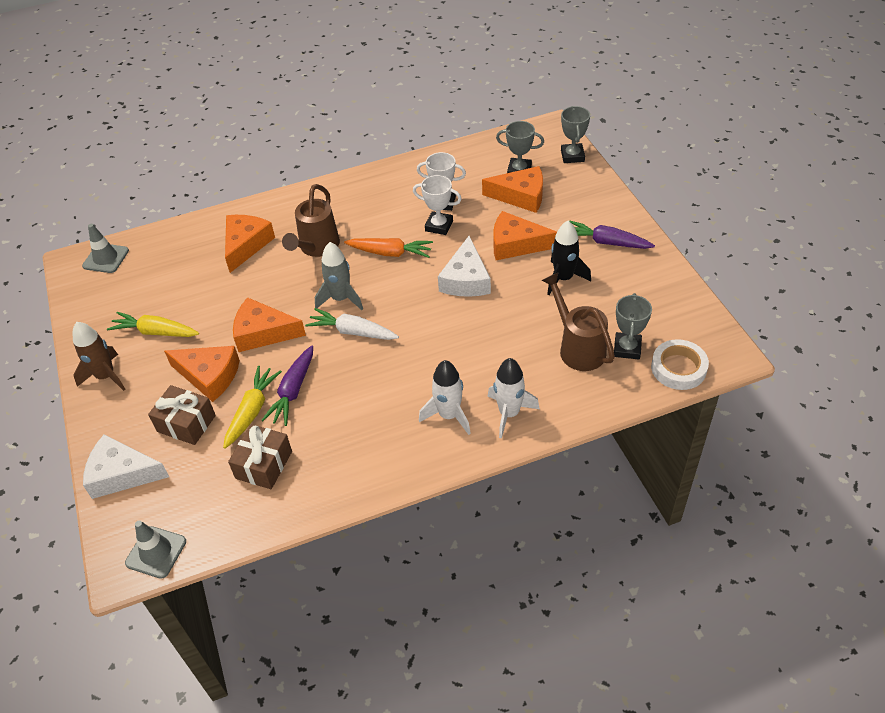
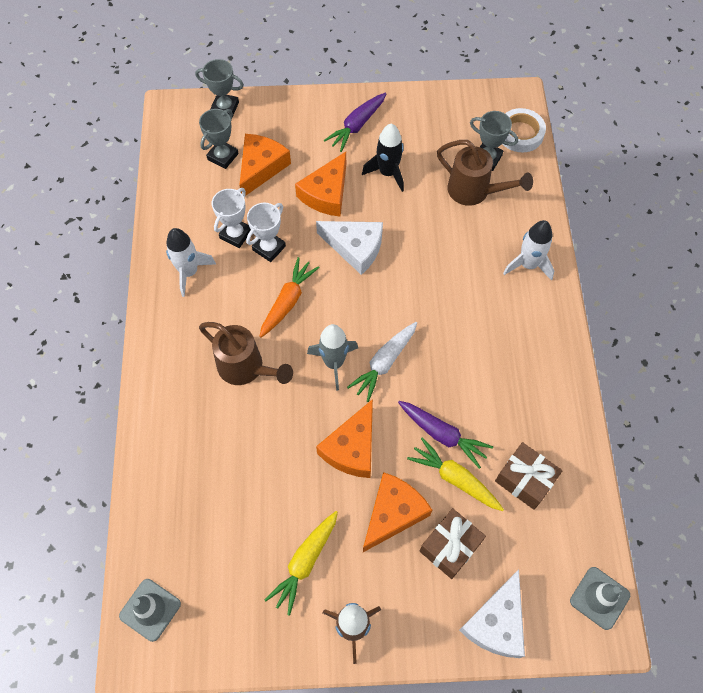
camera: 75 degrees left, 15 degrees up
orange cheese [225,215,275,273] -> none
white rocket [419,360,471,435] -> white rocket moved to [166,228,216,297]
brown watering can [542,272,615,371] -> brown watering can turned 135 degrees counterclockwise [437,140,533,206]

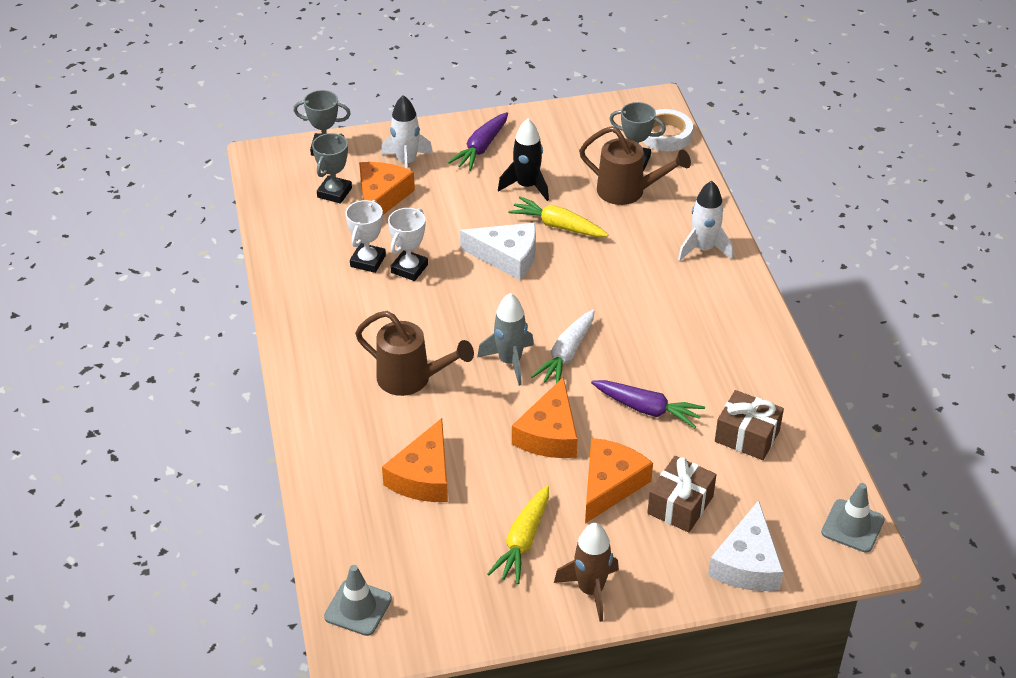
camera: 10 degrees left, 20 degrees down
white rocket [166,228,216,297] -> white rocket moved to [381,95,433,169]
orange carrot [259,257,320,338] -> none
orange cheese [295,152,346,217] -> orange cheese moved to [382,418,448,502]
yellow carrot [407,437,504,511] -> yellow carrot moved to [509,196,608,237]

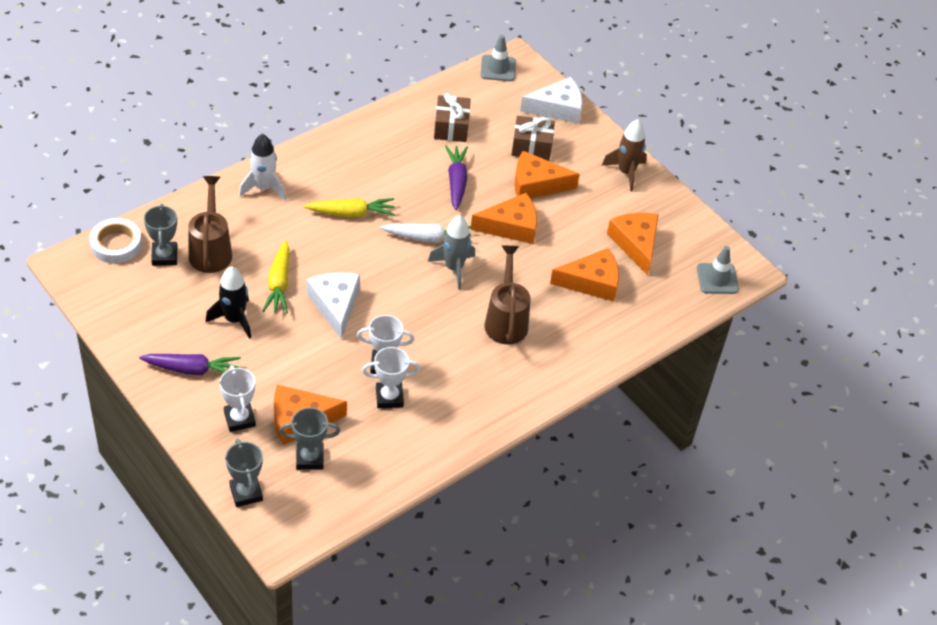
camera: 120 degrees left, 5 degrees up
white rocket [381,95,433,169] -> white trophy [219,365,256,432]
yellow carrot [487,485,549,584] -> yellow carrot moved to [303,198,395,217]
none -> orange cheese [607,213,659,275]

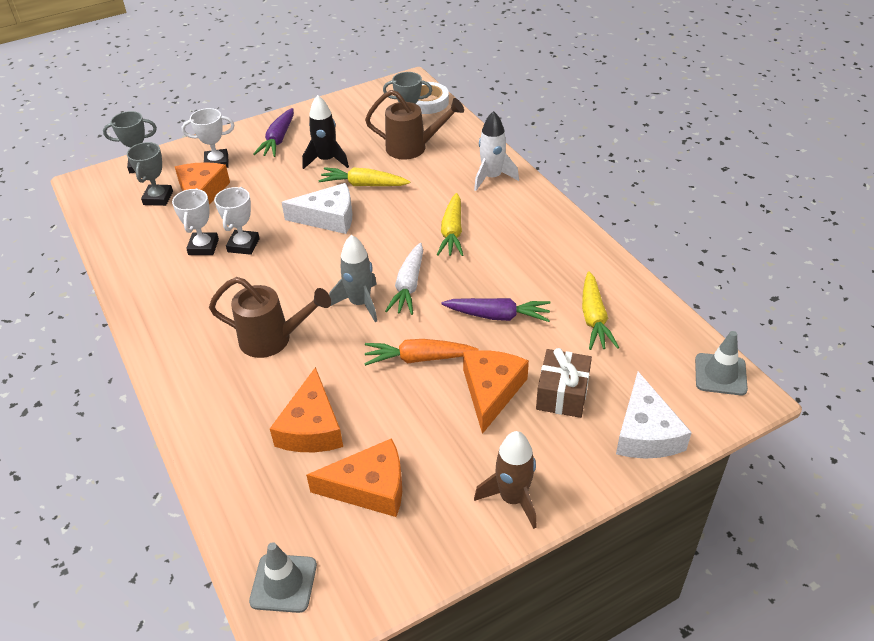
camera: 105 degrees right, 5 degrees down
brown gift [434,93,471,142] -> yellow carrot [582,271,619,350]
orange cheese [470,193,537,244] -> orange carrot [364,339,479,366]

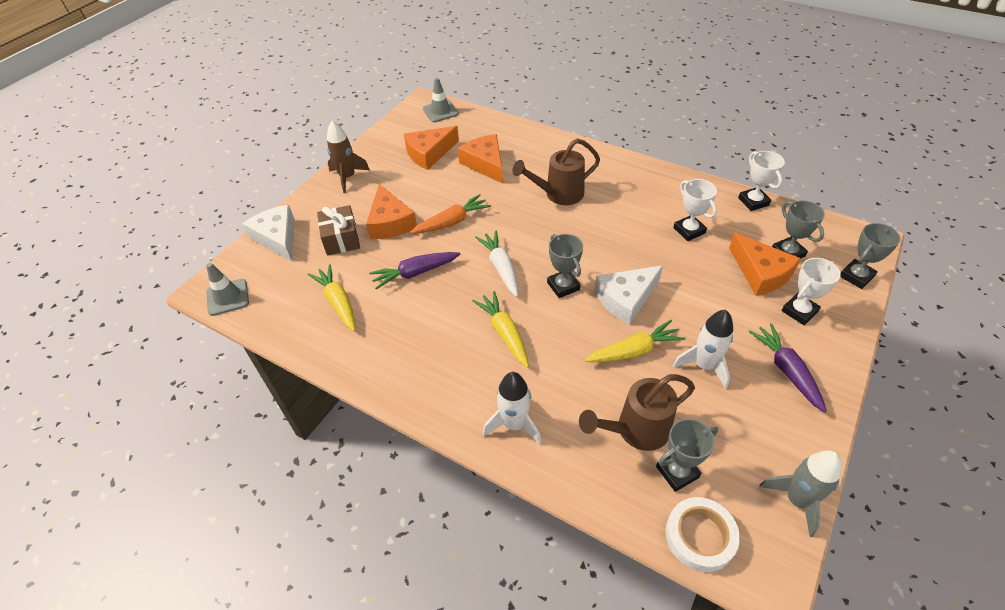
camera: 150 degrees right, 5 degrees up
white trophy [214,187,260,255] -> white trophy moved to [738,151,785,211]
black rocket [302,95,349,169] -> white rocket [673,310,733,389]
grey rocket [329,235,377,322] -> grey rocket moved to [759,450,842,537]
none -> grey trophy [547,234,583,298]

